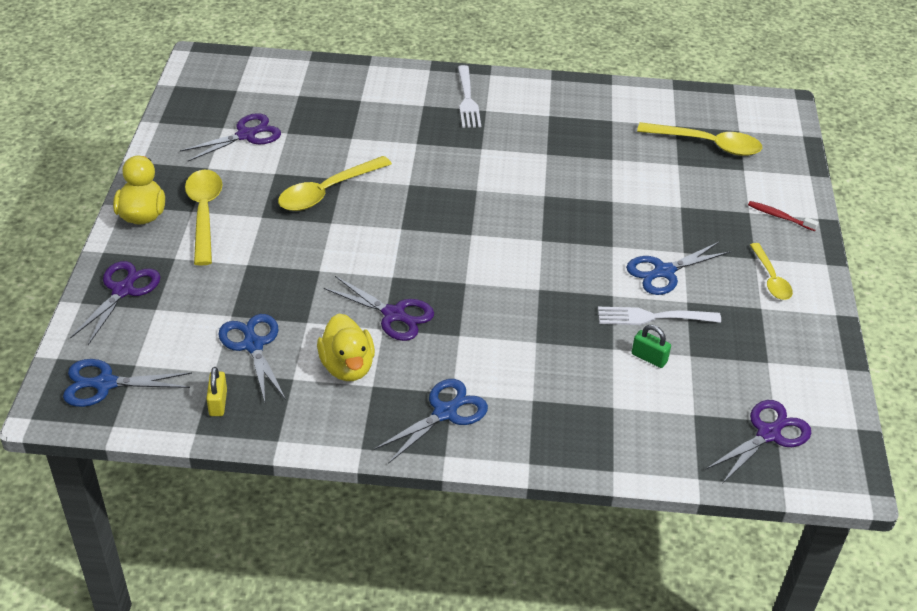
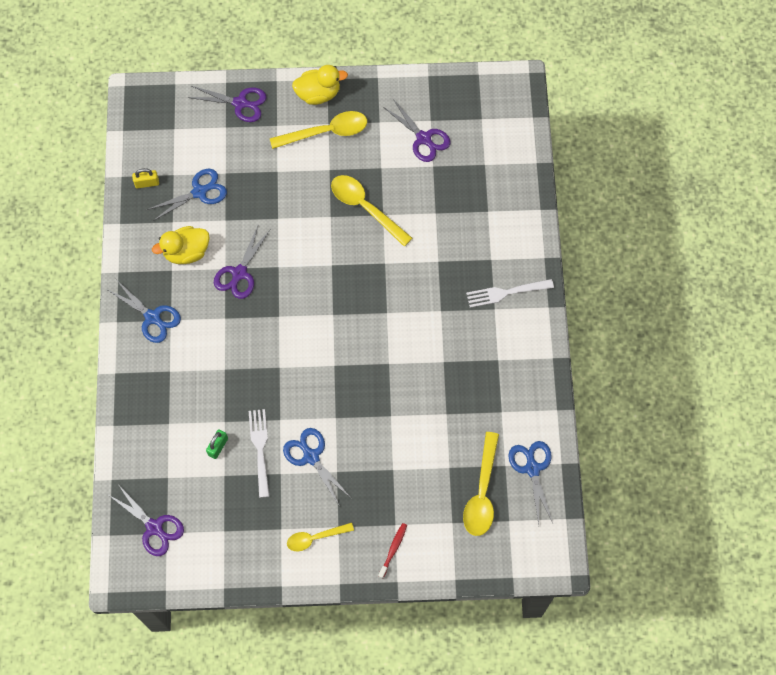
camera: 85 degrees right, 25 degrees up
blue scissors [63,359,192,407] -> blue scissors moved to [508,441,553,525]

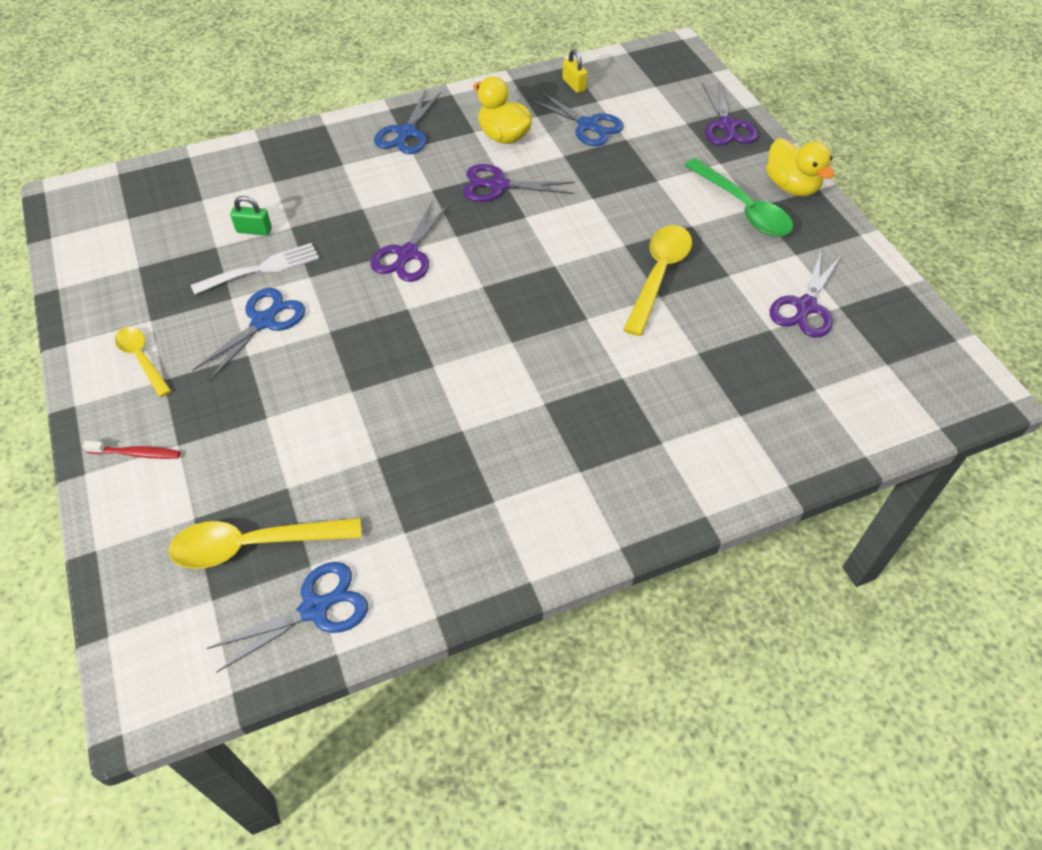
camera: 70 degrees right, 15 degrees down
purple scissors [107,483,184,556] -> purple scissors moved to [370,202,450,282]
yellow spoon [270,111,367,149] -> green spoon [684,158,793,236]
white fork [466,279,554,308] -> none

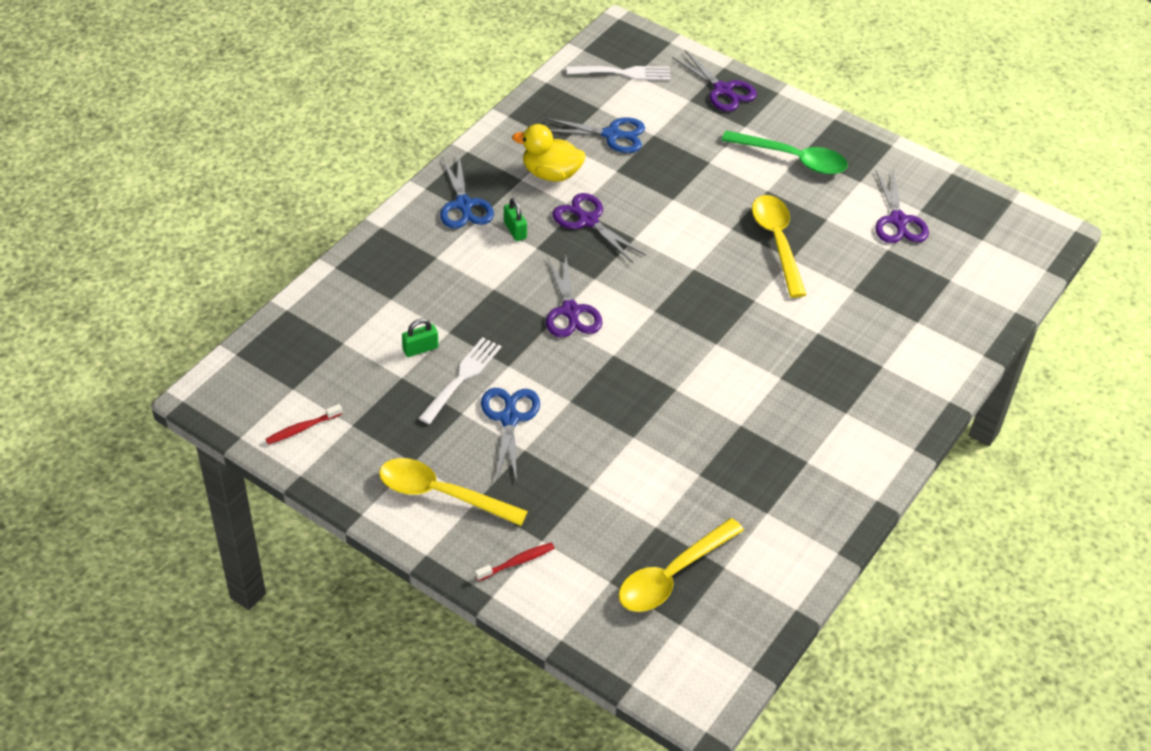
camera: 35 degrees left, 5 degrees down
yellow spoon [115,327,171,397] -> yellow spoon [379,458,528,526], size x1.61
blue scissors [206,562,368,672] -> none
purple scissors [463,164,574,202] -> purple scissors turned 75 degrees clockwise [552,193,646,263]
yellow padlock [562,49,587,93] -> none
yellow duck [766,138,834,196] -> none
none -> red toothbrush [266,404,342,444]
none -> green padlock [504,198,527,241]
none -> white fork [567,66,671,81]

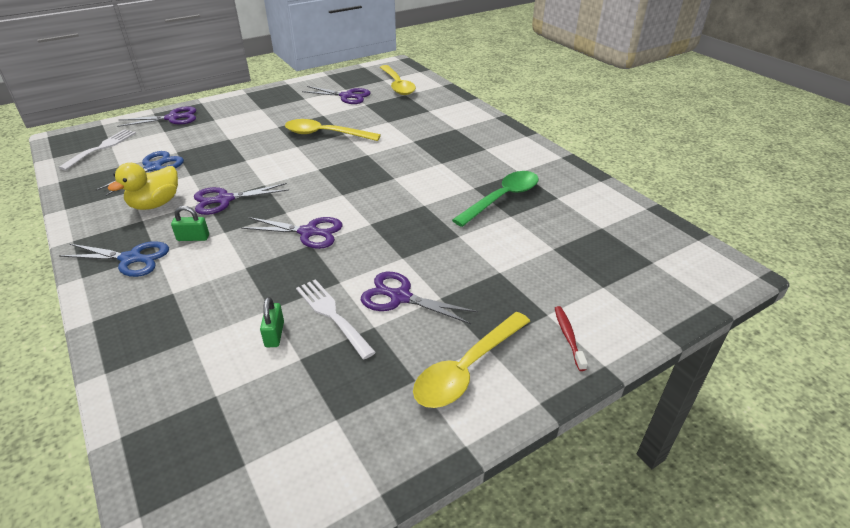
camera: 65 degrees left, 10 degrees down
red toothbrush [266,404,342,444] -> none
blue scissors [481,388,540,483] -> purple scissors [361,272,478,324]
yellow spoon [619,518,744,612] -> yellow spoon moved to [380,65,416,95]
green spoon [722,130,848,174] -> green spoon moved to [452,171,539,227]

